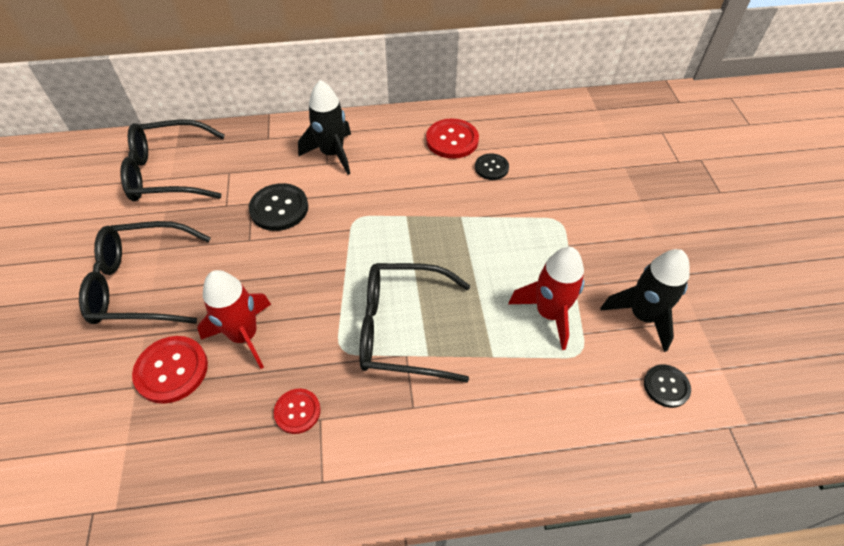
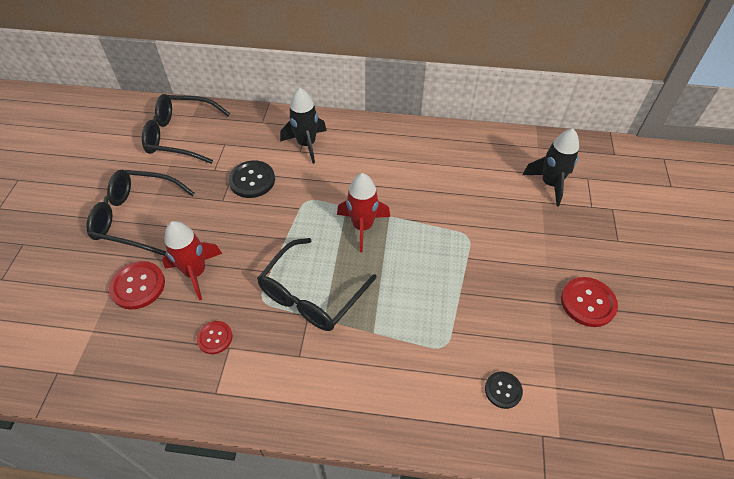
camera: 15 degrees right, 0 degrees up
black glasses [359,263,470,383] -> black glasses turned 75 degrees counterclockwise [257,238,377,331]
red button [426,118,479,159] -> red button moved to [561,277,618,327]
black button [475,153,509,180] -> none
red rocket [508,247,584,350] -> red rocket moved to [337,173,390,252]
black rocket [601,249,690,352] -> black rocket moved to [522,128,579,207]

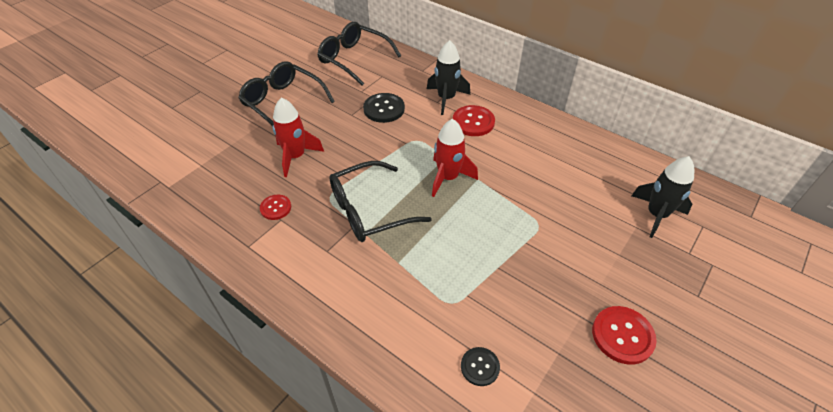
camera: 30 degrees right, 5 degrees down
red button [109,261,165,310] -> red button moved to [453,105,495,136]

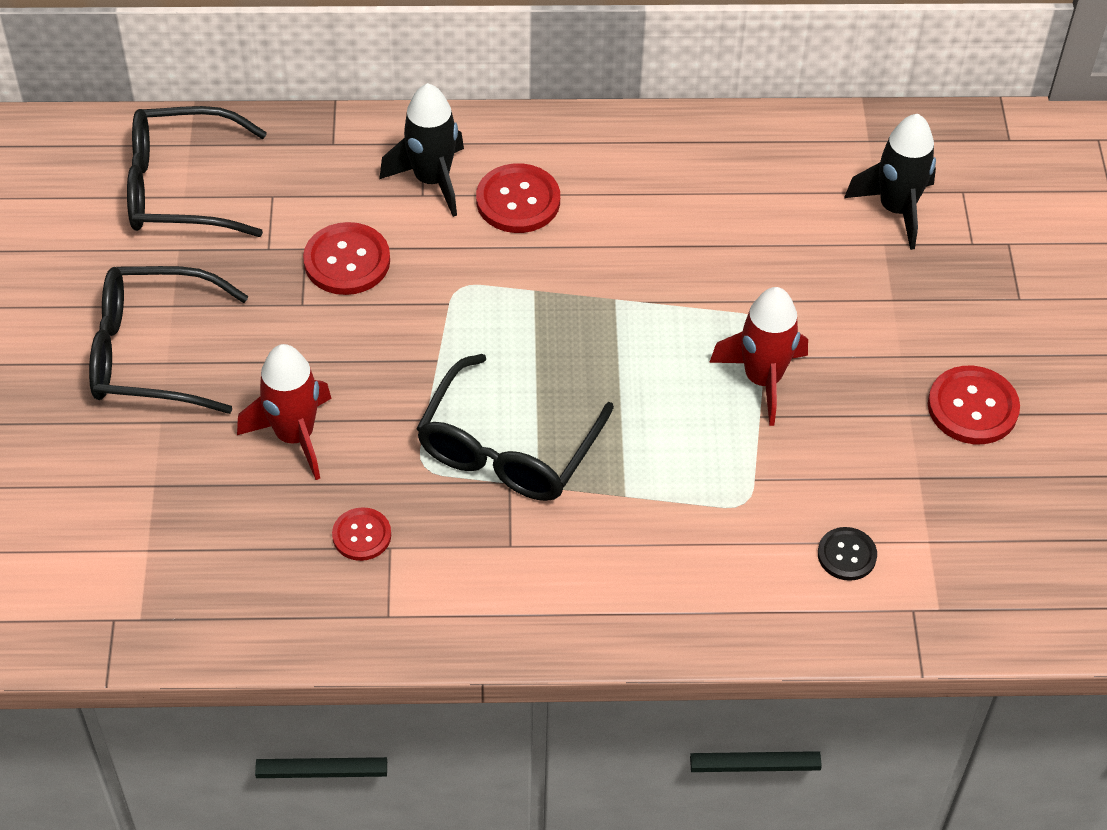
camera: 40 degrees left, 5 degrees up
black button [363,93,405,123] -> red button [303,222,390,295]
red rocket [432,119,478,197] -> red rocket moved to [709,287,808,426]

